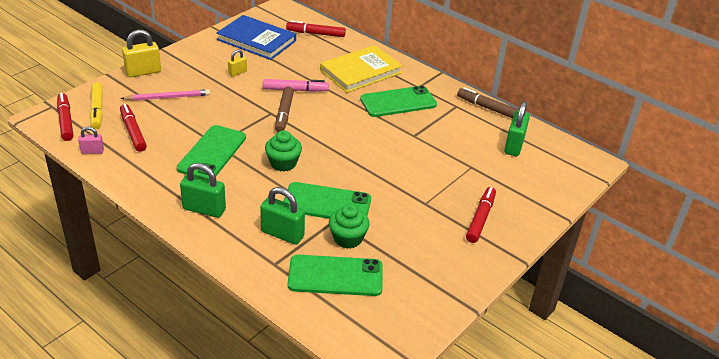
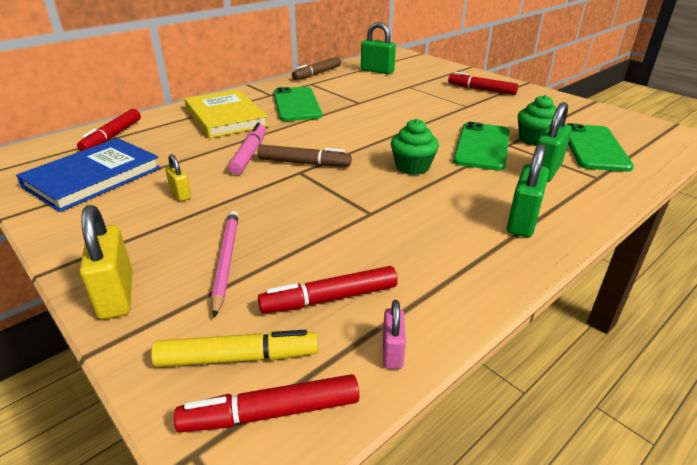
camera: 80 degrees left, 5 degrees down
green phone [177,125,246,179] -> none

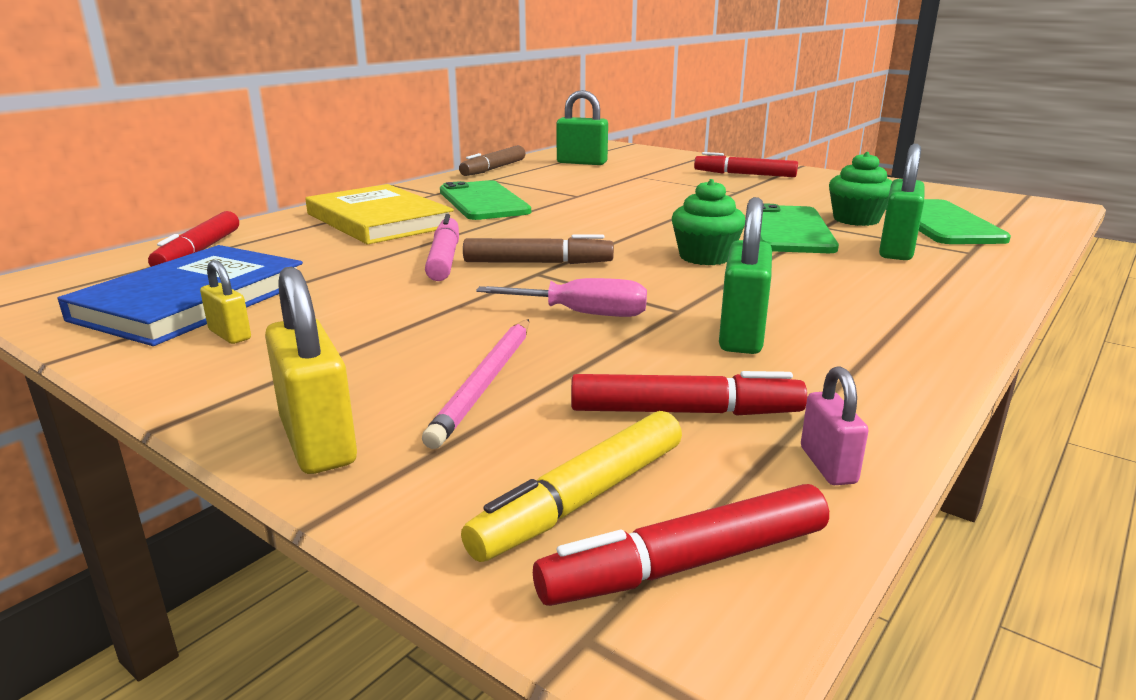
camera: 10 degrees left, 10 degrees down
yellow marker [151,330,318,367] -> yellow marker turned 150 degrees clockwise [461,411,682,562]
yellow padlock [165,154,191,201] -> yellow padlock moved to [200,260,251,344]
pink pencil [211,211,239,318] -> pink pencil turned 150 degrees counterclockwise [422,319,529,449]
red marker [258,266,398,314] -> red marker turned 150 degrees counterclockwise [571,371,807,415]
green padlock [507,143,549,237] -> green padlock moved to [719,197,772,354]
none -> pink screwdriver [476,278,647,317]

